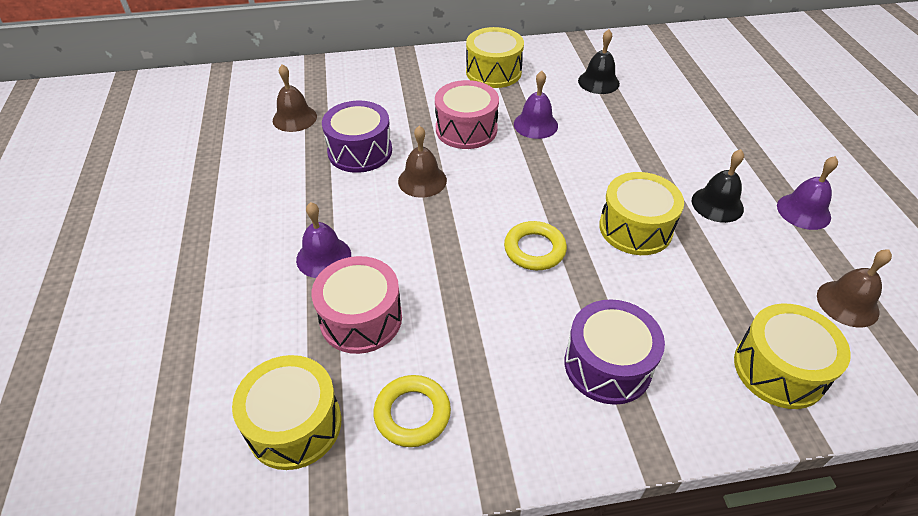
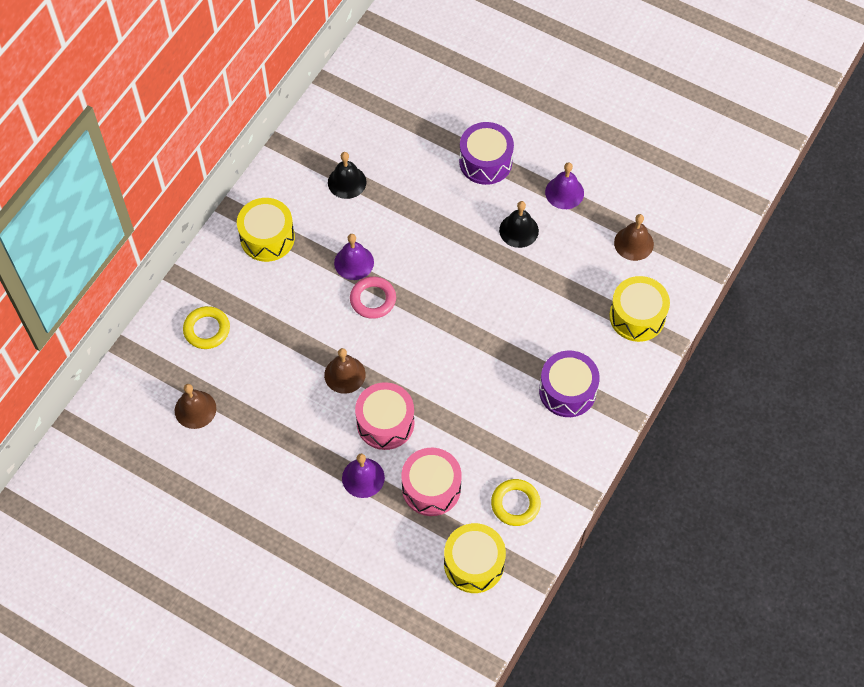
camera: 50 degrees left, 15 degrees up
purple drum [322,101,392,173] -> purple drum moved to [459,122,514,185]
pink drum [435,80,499,149] -> pink drum moved to [355,382,415,450]
yellow ring [504,221,567,270] -> yellow ring moved to [183,306,230,349]
yellow drum [599,172,684,255] -> none
none -> pink ring [350,276,396,319]

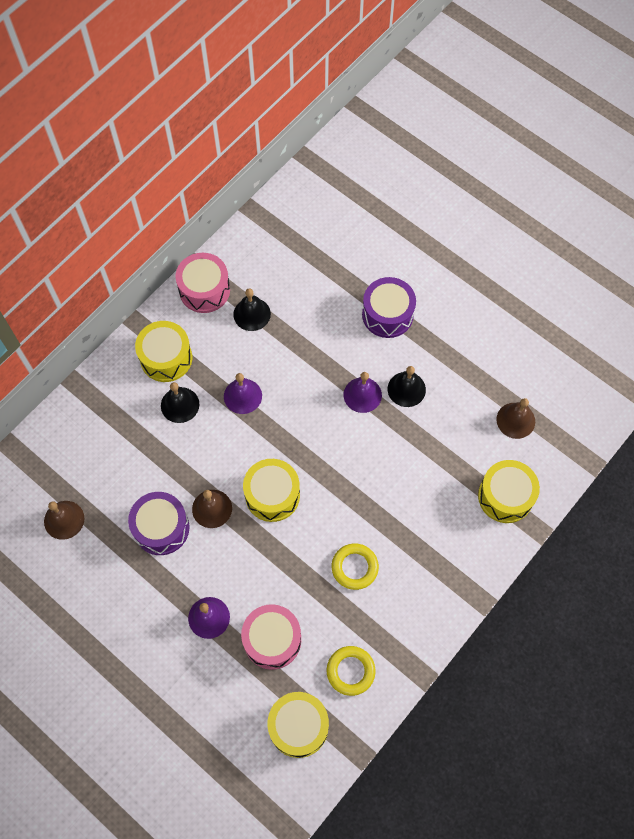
camera: 10 degrees right, 5 degrees up
yellow ring [183,306,230,349] -> yellow ring moved to [332,543,379,590]
pink ring [350,276,396,319] -> none
pink drum [355,382,415,450] -> pink drum moved to [176,253,230,313]
purple drum [539,351,600,417] -> purple drum moved to [128,492,189,555]
purple bell [545,162,584,209] -> purple bell moved to [344,372,382,413]
none -> black bell [161,382,199,423]
none -> yellow drum [243,459,300,522]

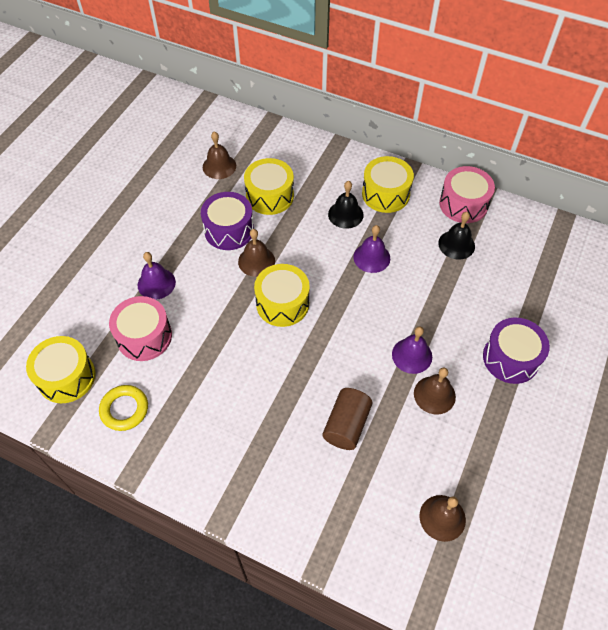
camera: 75 degrees right, 10 degrees down
yellow ring [332,543,379,590] -> none
black bell [388,366,426,407] -> brown bell [414,367,456,414]
yellow drum [478,460,540,523] -> yellow drum moved to [244,158,294,215]
none -> brown cylinder [323,388,372,450]

